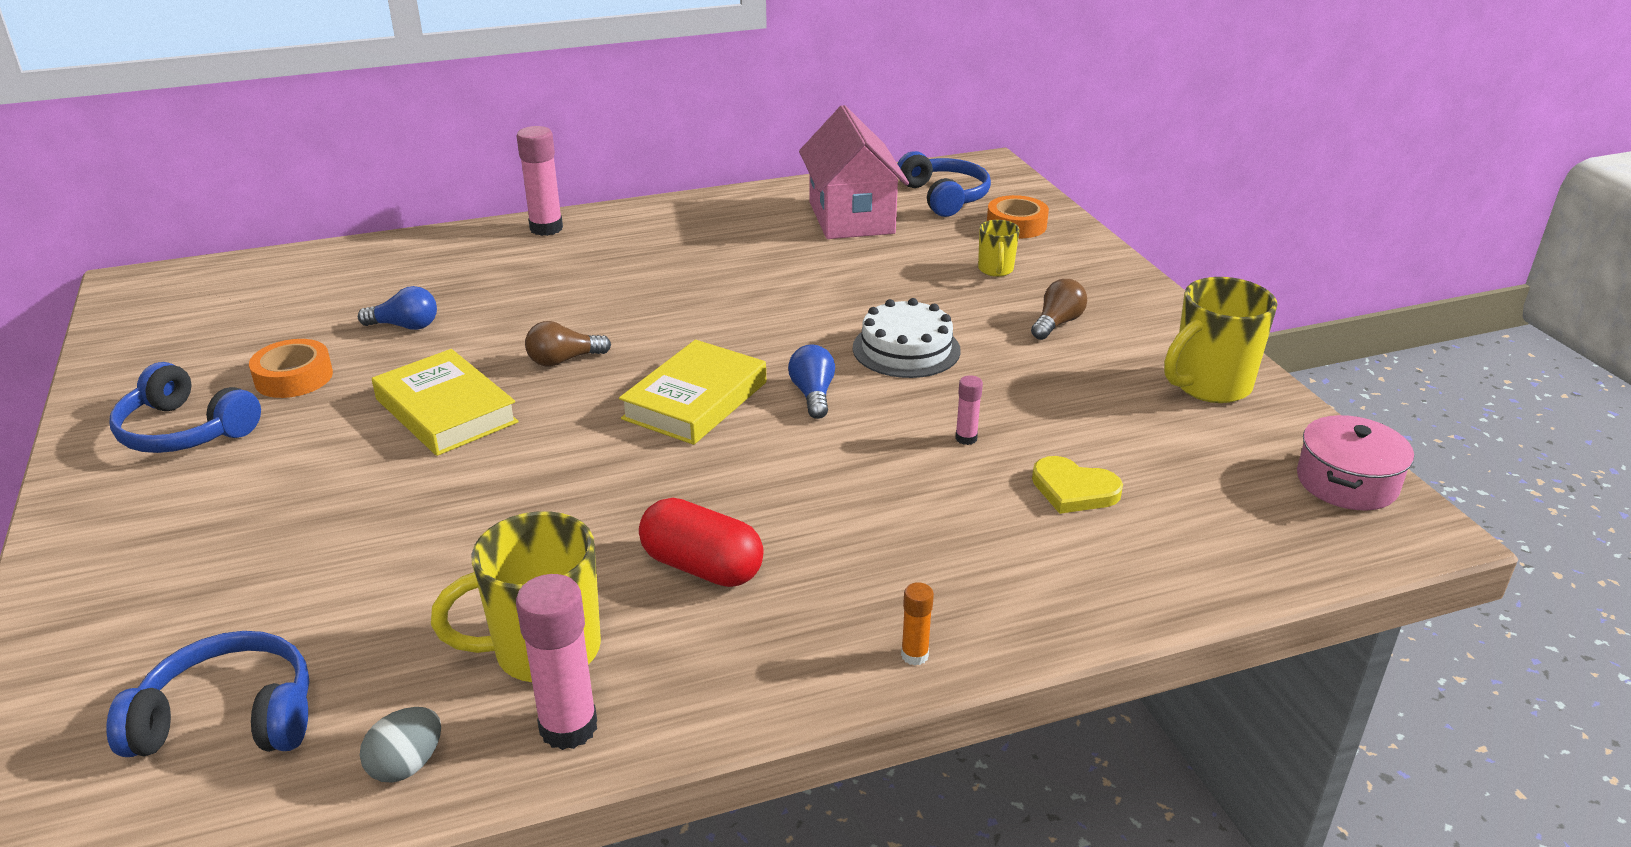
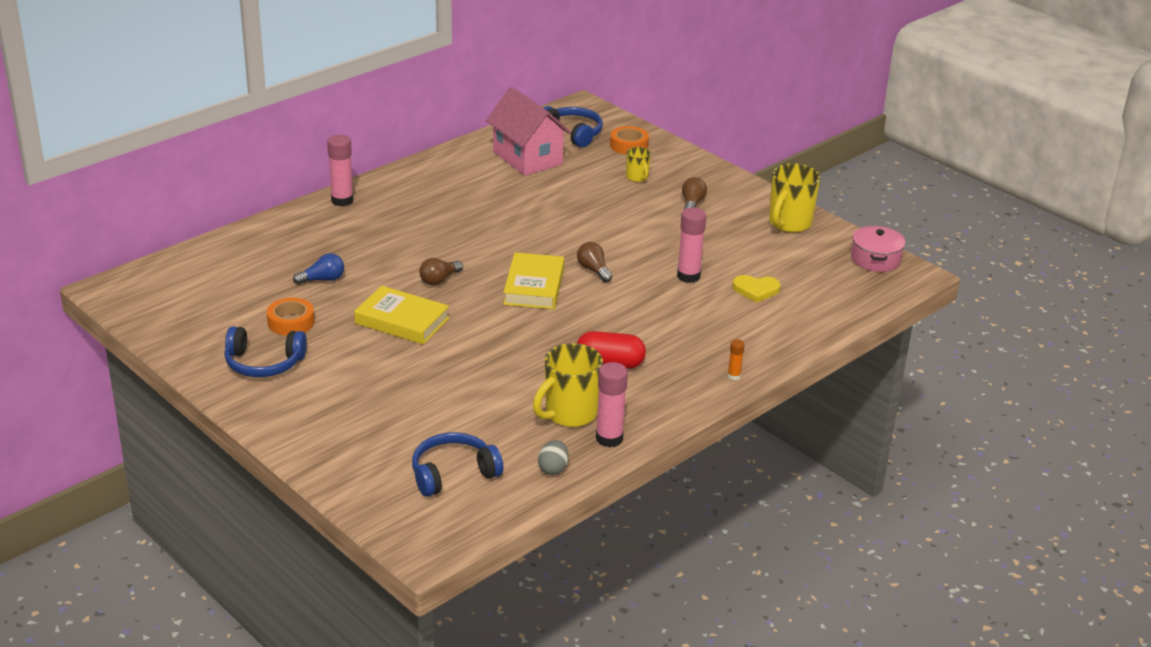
camera: 25 degrees left, 0 degrees up
blue light bulb [788,344,835,419] -> brown light bulb [577,242,612,283]
white cake [853,298,961,378] -> none
pink glue stick [955,375,983,445] -> pink glue stick [677,207,706,283], size x1.96

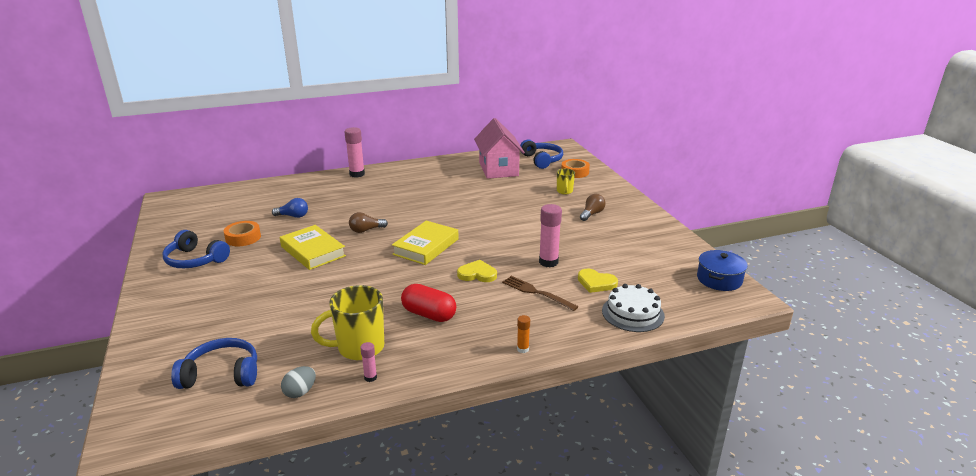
camera: 25 degrees right, 5 degrees down
brown light bulb [577,242,612,283] -> none
pink glue stick [596,362,628,447] -> pink glue stick [360,342,377,382], size x0.51
yellow mug [769,164,821,233] -> none
pink pot [851,226,906,272] -> blue pot [697,250,748,291]
none -> yellow heart [457,260,497,282]
none -> brown fork [502,276,579,311]
none -> white cake [602,284,665,332]

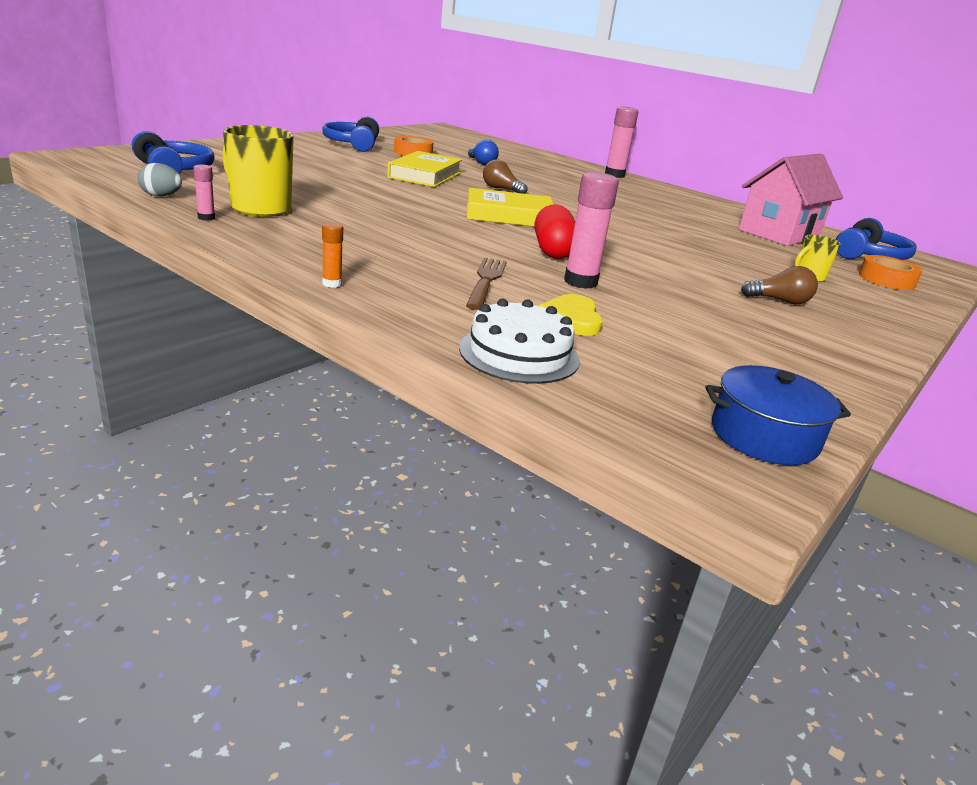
camera: 55 degrees right, 0 degrees up
red capsule [401,284,456,322] -> red capsule moved to [535,204,575,259]
yellow heart [457,260,497,282] -> none

